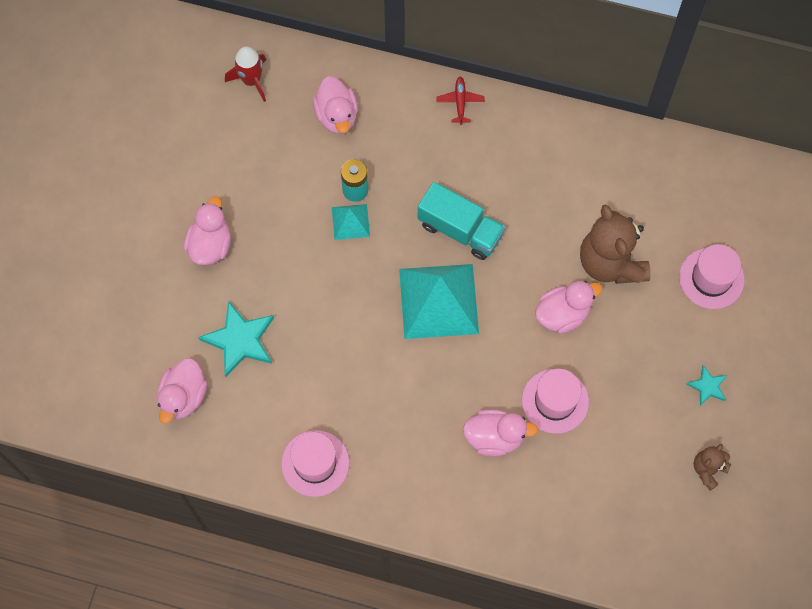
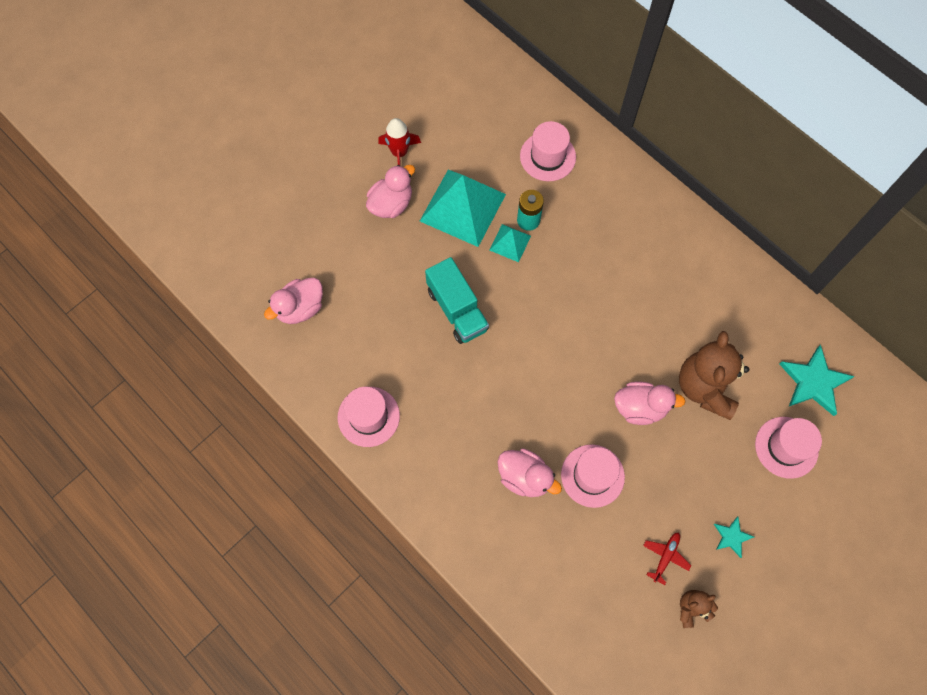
camera: 30 degrees right, 0 degrees up
turquoise star [198,301,274,377] -> turquoise star moved to [779,345,855,416]
red rocket [225,47,266,102] -> red rocket moved to [378,118,421,166]
pink duck [313,76,358,134] -> pink hat [520,121,576,181]
turquoise pyramid [399,264,479,339] -> turquoise pyramid moved to [420,170,506,247]
turquoise truck [418,182,505,260] -> turquoise truck moved to [425,257,489,344]
red plane [437,77,485,125] -> red plane moved to [643,532,691,585]

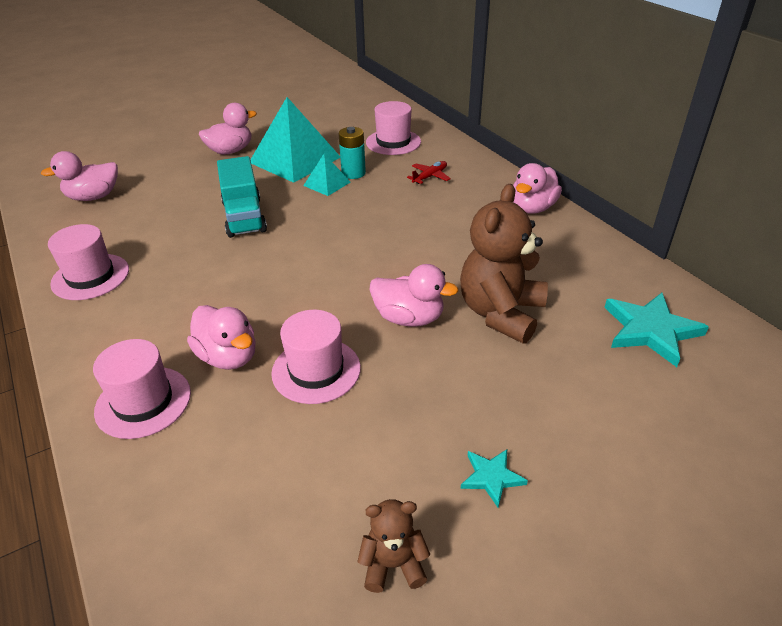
camera: 15 degrees right, 30 degrees down
red rocket [378,118,421,166] -> none
red plane [643,532,691,585] -> red plane moved to [407,161,451,184]
pink hat [755,417,822,479] -> pink hat moved to [93,339,191,439]
none -> pink duck [513,163,562,214]

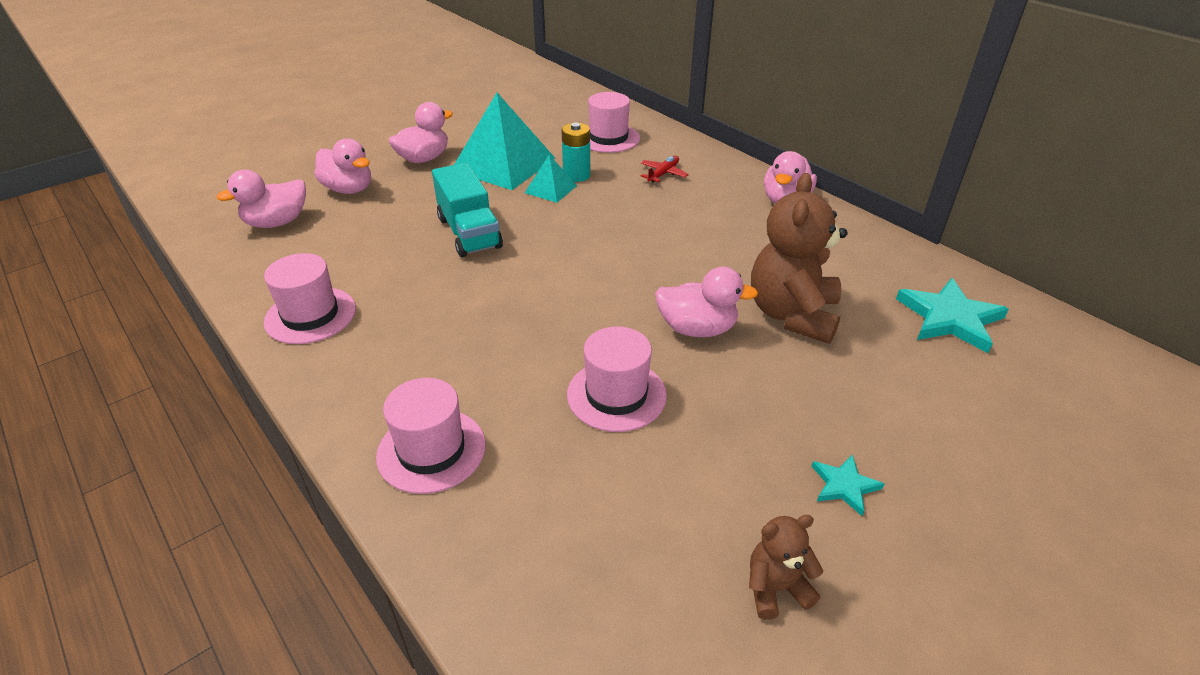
camera: 10 degrees left, 0 degrees up
pink duck [187,305,256,370] -> pink duck moved to [314,138,371,194]

